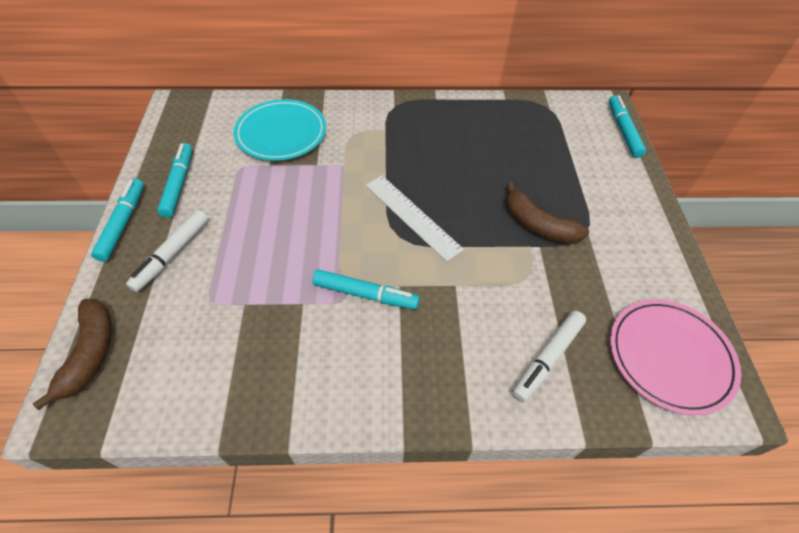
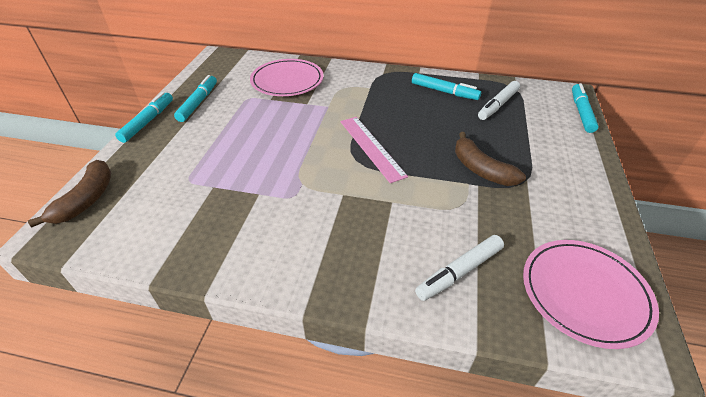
camera: 15 degrees right, 10 degrees down
white marker [126,210,208,292] -> white marker moved to [478,81,520,120]
turquoise plate [233,99,326,161] -> pink plate [250,59,324,96]
turquoise marker [312,270,420,309] -> turquoise marker moved to [412,73,481,100]
white ruler [366,176,464,262] -> pink ruler [340,117,408,183]

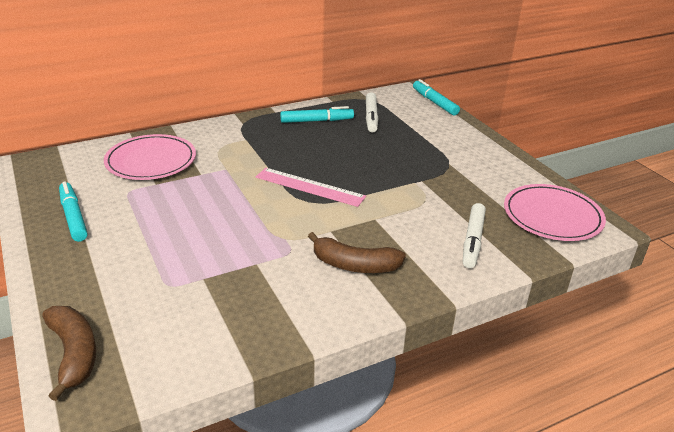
camera: 40 degrees left, 10 degrees down
turquoise marker [115,92,173,143] -> none
brown banana [455,132,526,186] -> brown banana moved to [308,232,406,273]

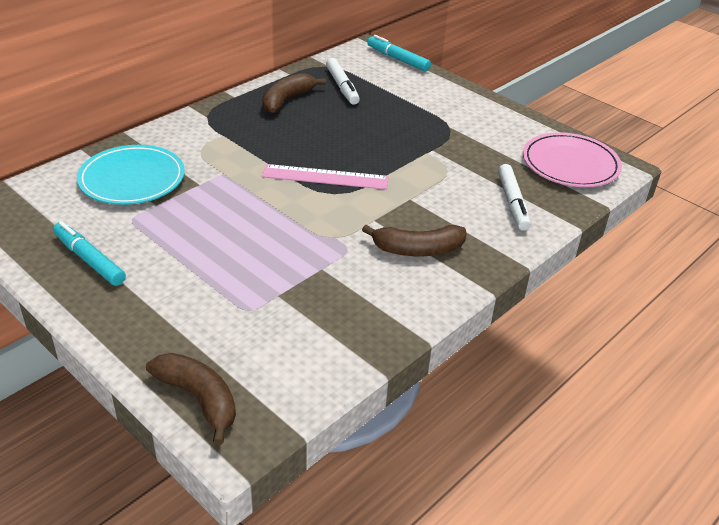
camera: 20 degrees left, 5 degrees up
pink plate [104,134,196,180] -> turquoise plate [77,145,185,205]
turquoise marker [280,106,354,123] -> brown banana [262,73,326,114]

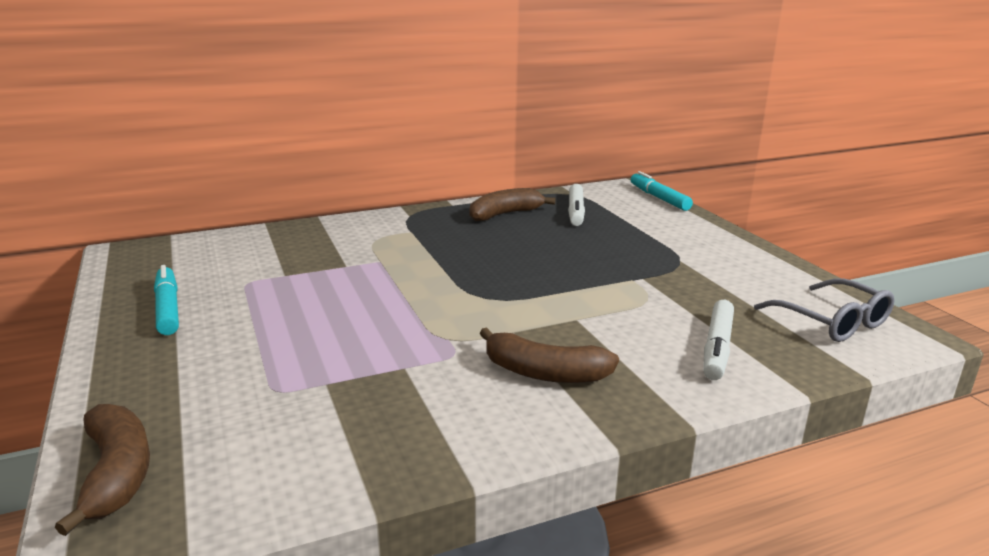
camera: 25 degrees right, 15 degrees down
turquoise plate [77,145,185,205] -> none
pink ruler [262,164,389,190] -> none
pink plate [523,132,622,187] -> grey glasses [754,279,894,342]

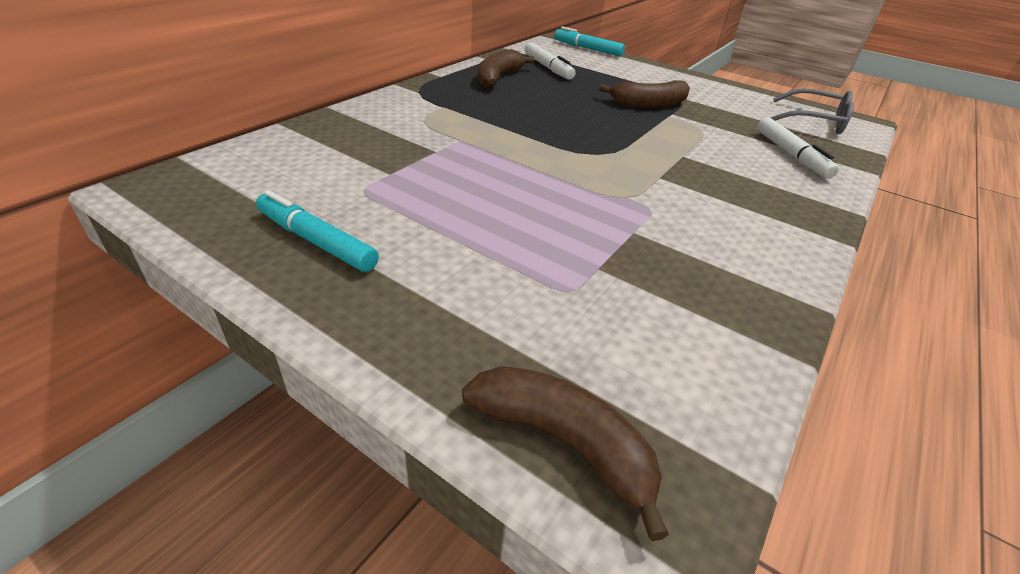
camera: 35 degrees left, 15 degrees up
brown banana [480,327,619,383] -> brown banana moved to [599,80,690,108]

